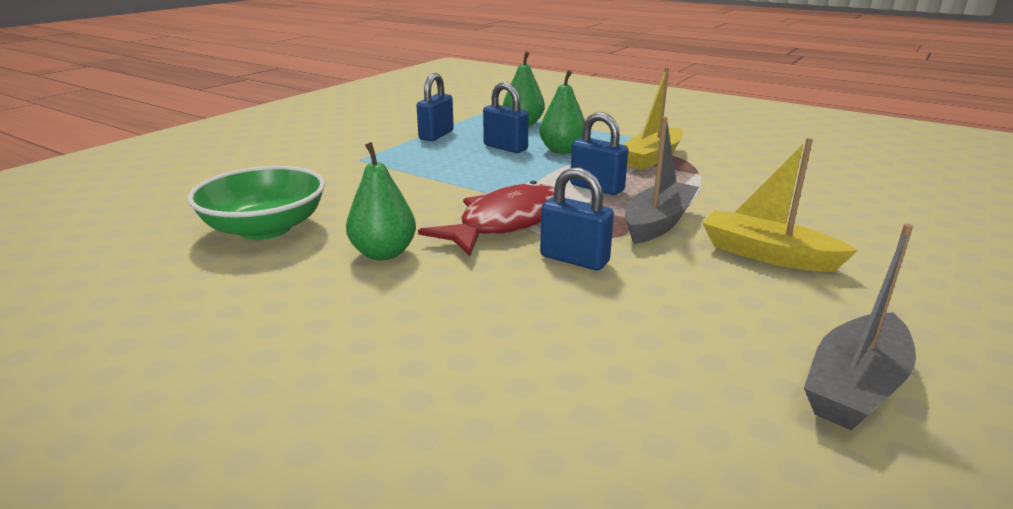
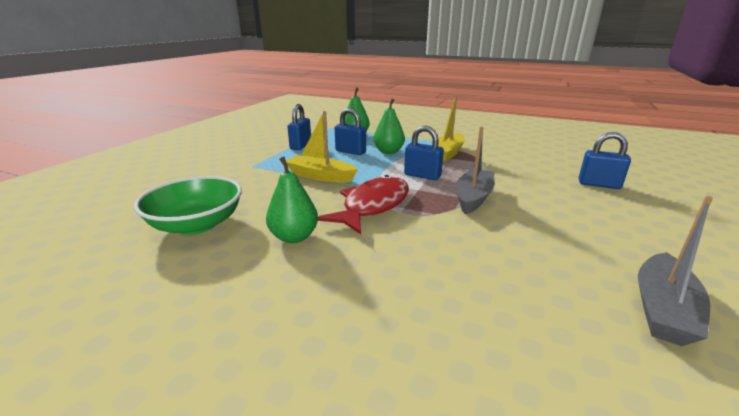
camera: 10 degrees left, 0 degrees up
blue padlock [540,168,614,270] -> blue padlock moved to [579,132,631,189]
yellow boat [702,138,858,272] -> yellow boat moved to [286,111,358,183]

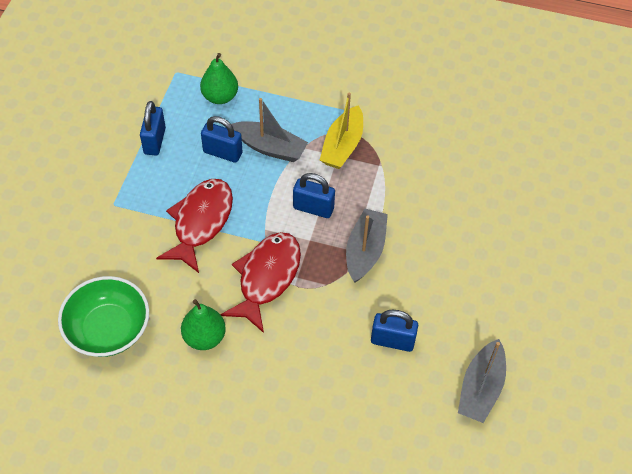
camera: 10 degrees left, 30 degrees up
yellow boat [286,111,358,183] -> red fish [156,179,233,273]
green pear [373,99,405,154] -> grey boat [231,98,308,162]
blue padlock [579,132,631,189] -> blue padlock moved to [371,310,418,352]

